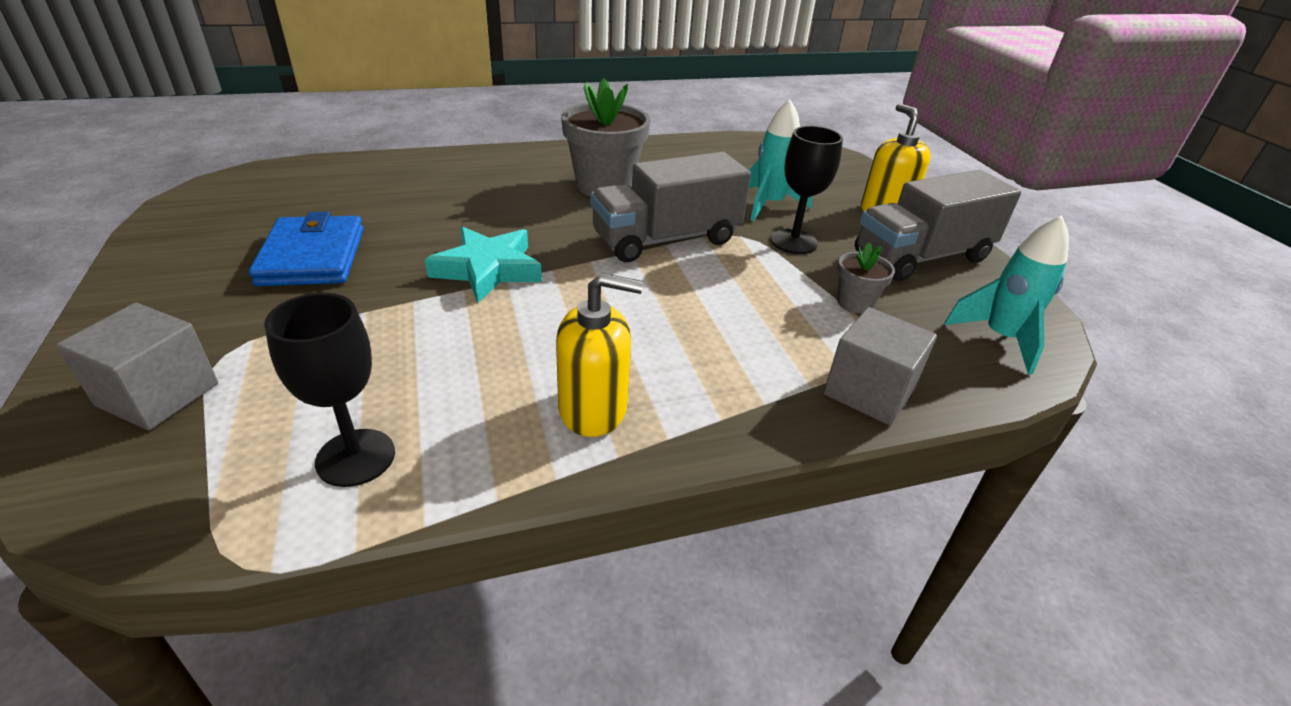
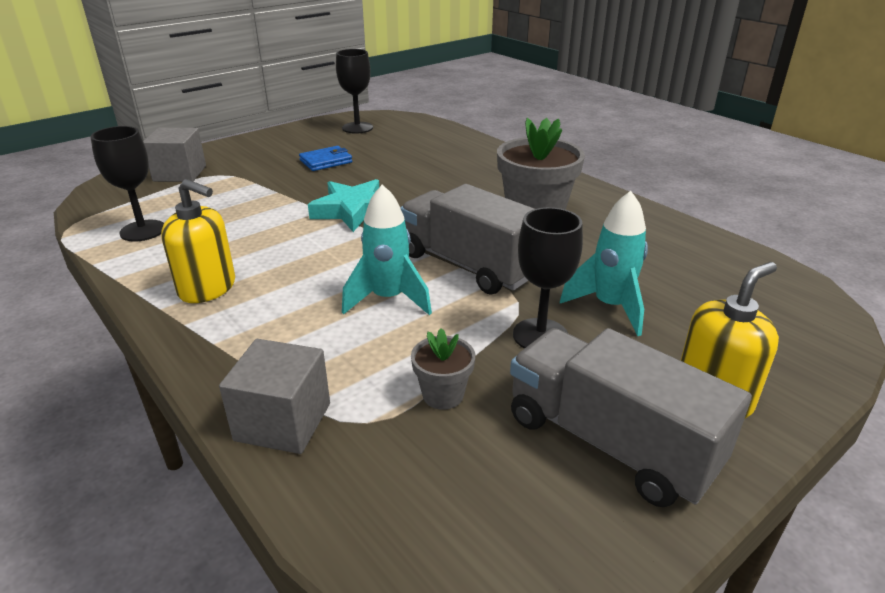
camera: 70 degrees right, 5 degrees down
blue wallet [249,212,364,286] -> blue wallet [299,146,352,171], size x0.62
yellow soap dispenser [556,273,643,437] -> yellow soap dispenser turned 45 degrees counterclockwise [161,179,235,303]
turquoise rocket [944,215,1069,374] -> turquoise rocket moved to [342,184,432,315]
none -> black goblet [336,49,373,134]

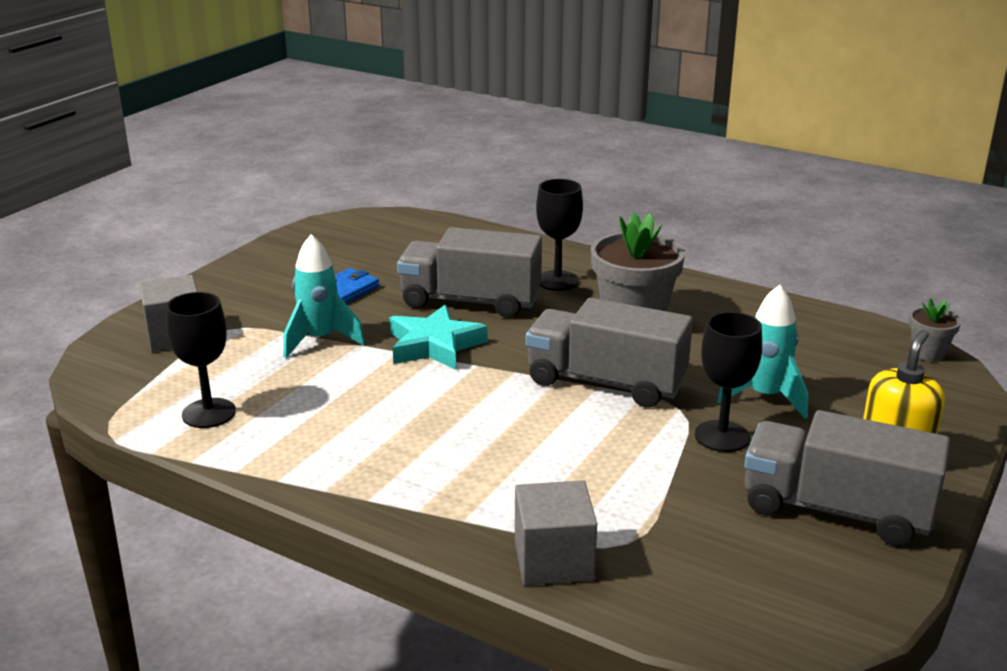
camera: 20 degrees left, 5 degrees down
yellow soap dispenser [161,179,235,303] -> none
black goblet [336,49,373,134] -> black goblet moved to [536,179,583,291]
turquoise rocket [342,184,432,315] -> turquoise rocket moved to [283,234,365,358]
grey flower pot [411,328,475,410] -> grey flower pot moved to [909,298,961,361]
none -> grey truck [397,227,542,318]

